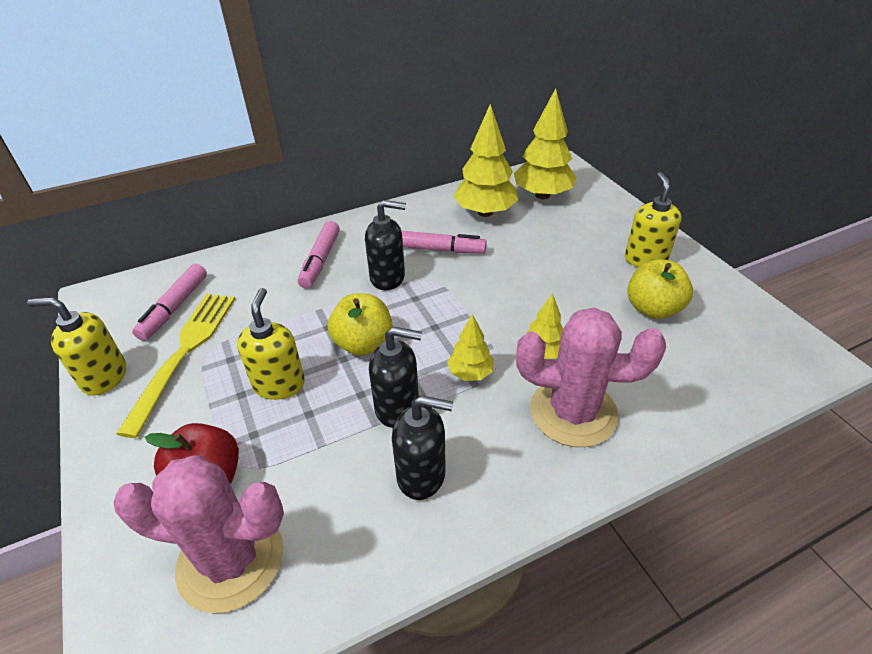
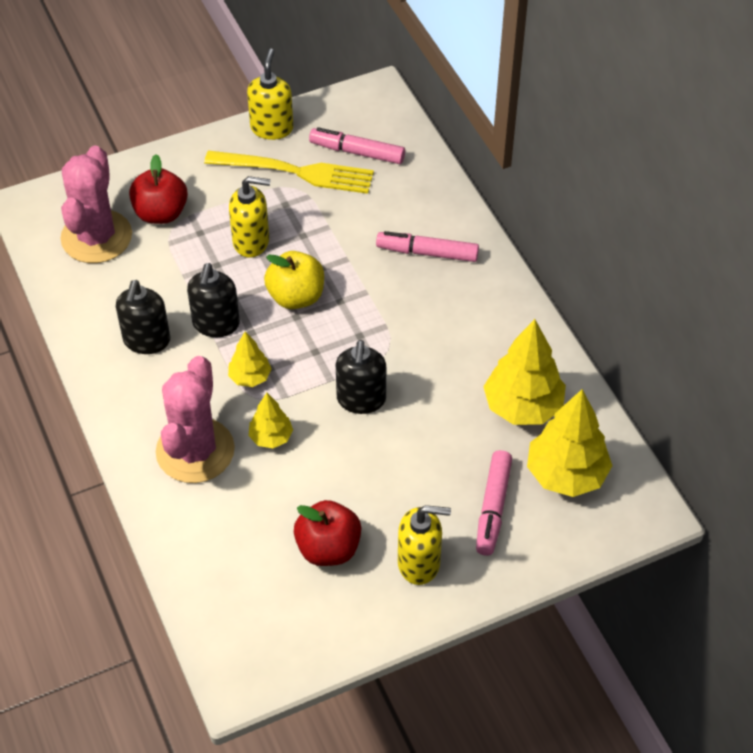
camera: 90 degrees right, 10 degrees up
black soap dispenser [365,200,406,291] -> black soap dispenser moved to [336,340,386,414]
pink marker [401,231,487,254] -> pink marker moved to [476,450,512,556]
yellow apple [627,259,693,319] -> red apple [294,500,362,566]

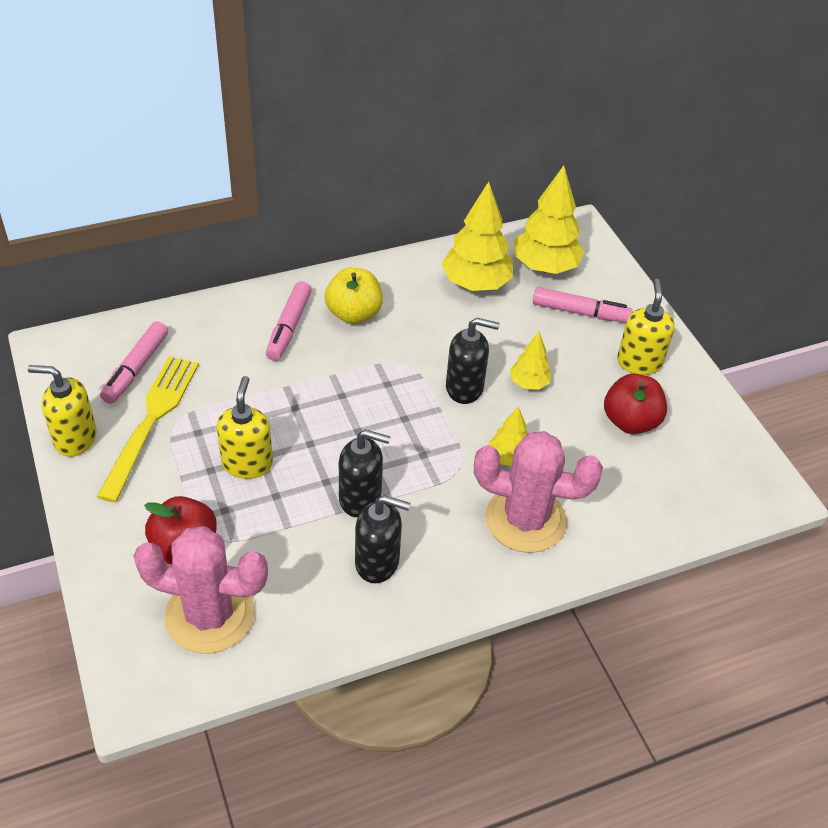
camera: 90 degrees left, 5 degrees down
yellow tree [228,331,271,387] -> yellow tree moved to [510,332,552,390]
yellow apple [264,251,324,309] -> yellow apple moved to [325,268,383,324]

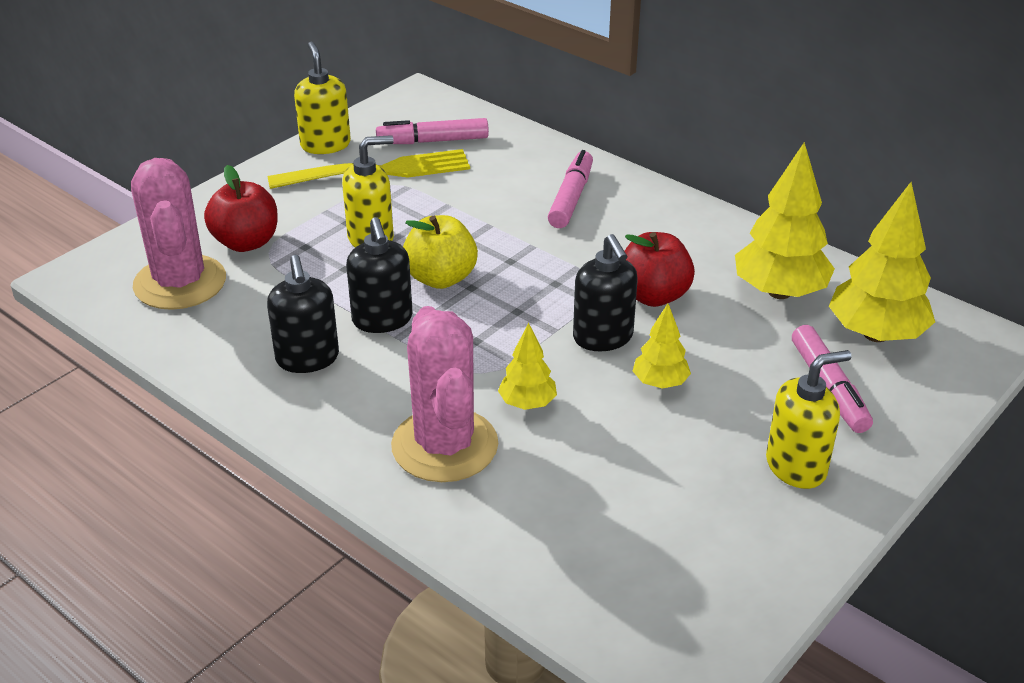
camera: 65 degrees right, 10 degrees down
pink marker [266,281,312,361] -> pink marker turned 120 degrees clockwise [548,150,593,228]
yellow apple [325,268,383,324] -> yellow apple moved to [403,215,478,289]
red apple [604,373,667,434] -> red apple moved to [625,232,695,307]

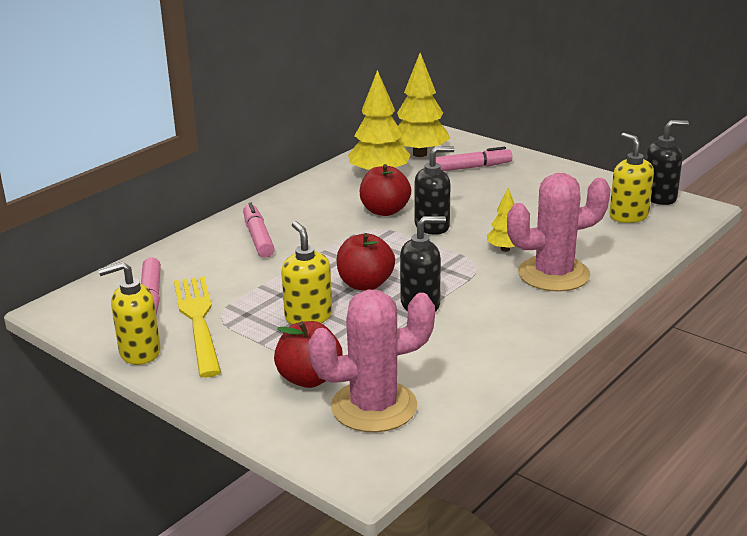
camera: 90 degrees left, 10 degrees down
black soap dispenser [267,255,339,373] -> black soap dispenser moved to [646,120,689,205]
yellow apple [403,215,478,289] -> red apple [337,233,395,291]
pink marker [548,150,593,228] -> pink marker turned 60 degrees clockwise [243,202,275,258]
yellow tree [633,303,691,389] -> none
yellow soap dispenser [766,350,852,489] -> yellow soap dispenser moved to [609,133,654,223]

